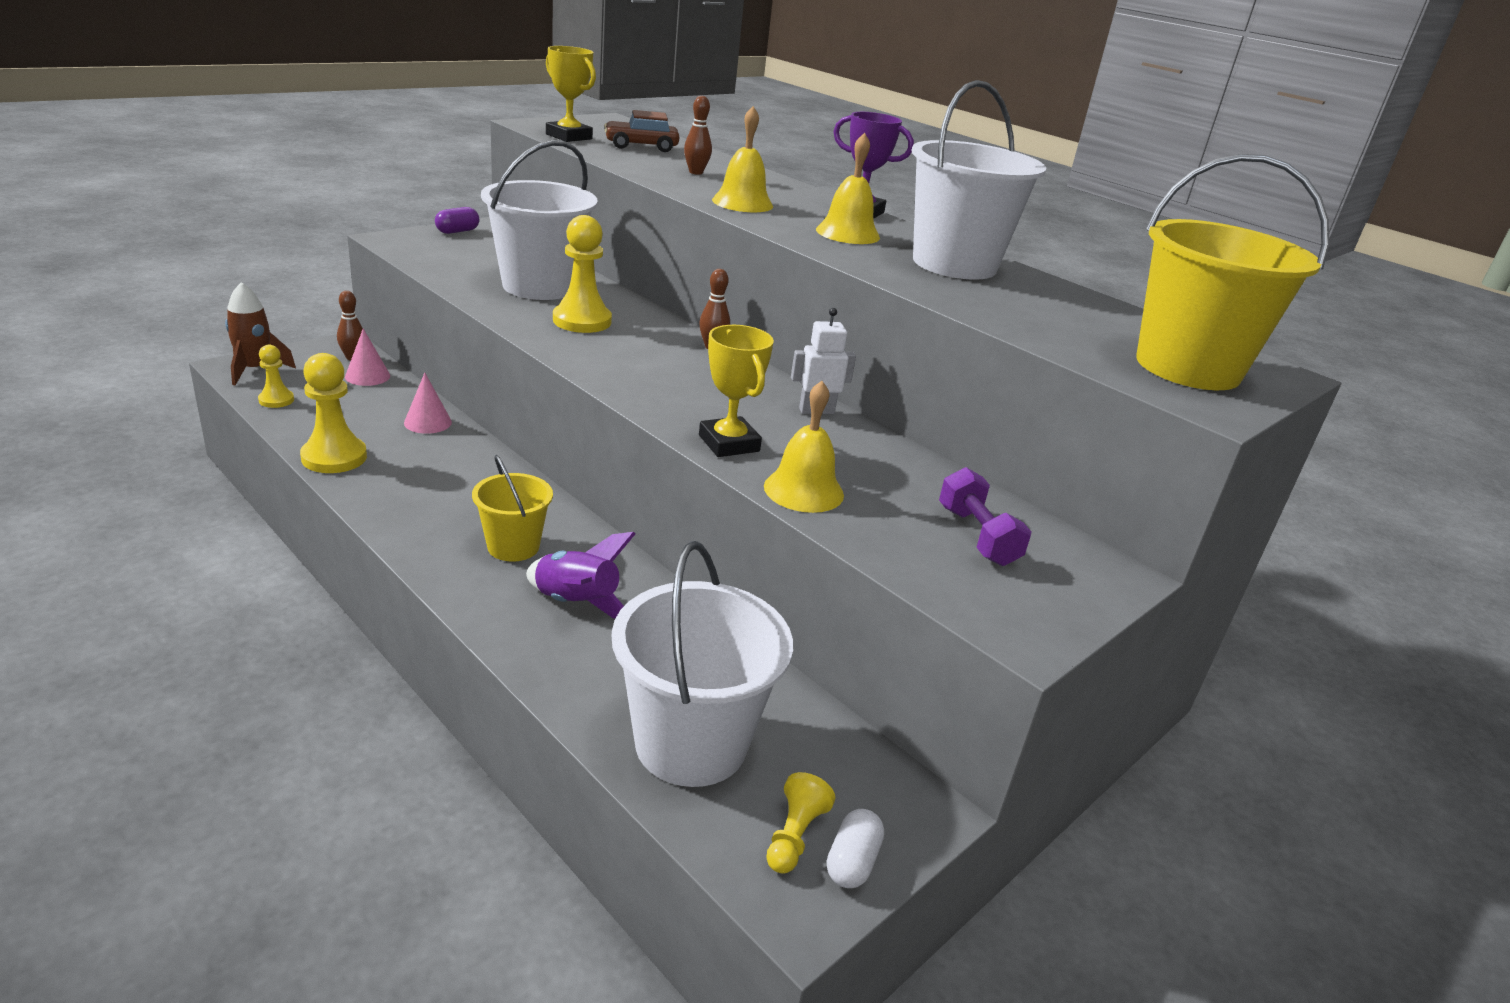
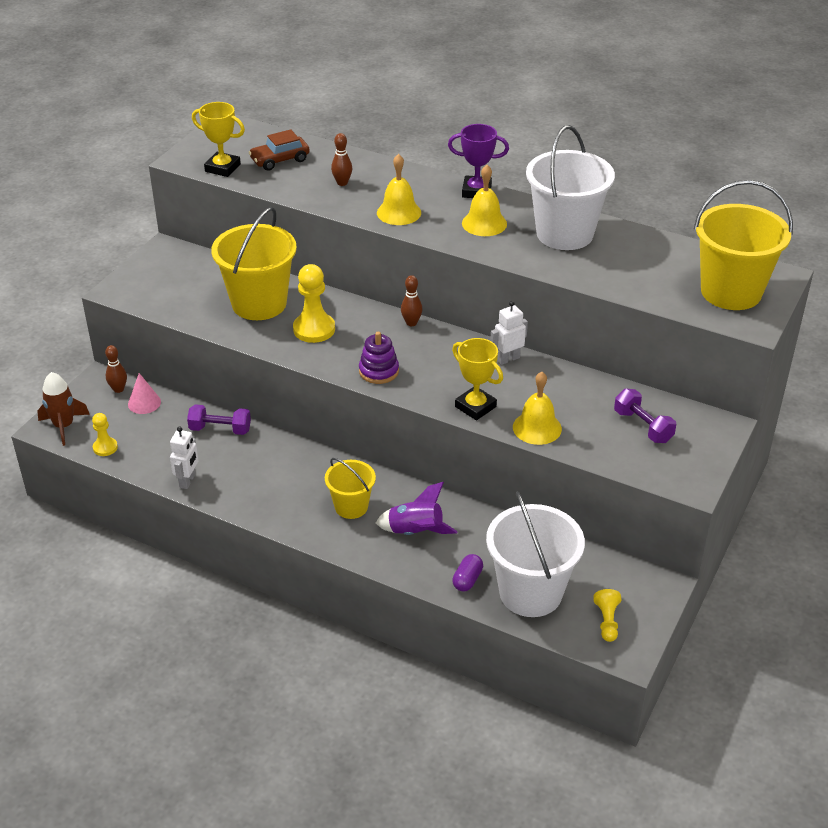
camera: 15 degrees left, 10 degrees up
yellow pawn [300,353,367,473] -> white robot [170,427,199,489]
pink cone [404,373,452,434] -> purple dumbbell [187,404,251,435]
purple capsule [435,207,479,234] -> purple capsule moved to [452,554,483,591]
white bucket [481,140,598,300] -> yellow bucket [211,207,297,320]
white capsule [827,809,884,888] -> none
none -> purple stacking toy [359,332,399,384]

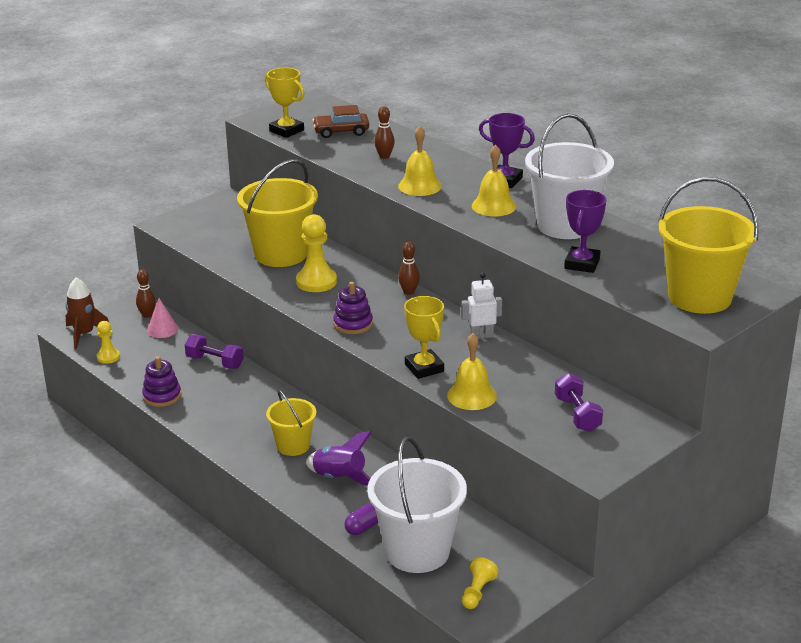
camera: 20 degrees right, 10 degrees down
white robot [170,427,199,489] -> purple stacking toy [142,356,181,407]
none -> purple trophy [564,190,606,273]

